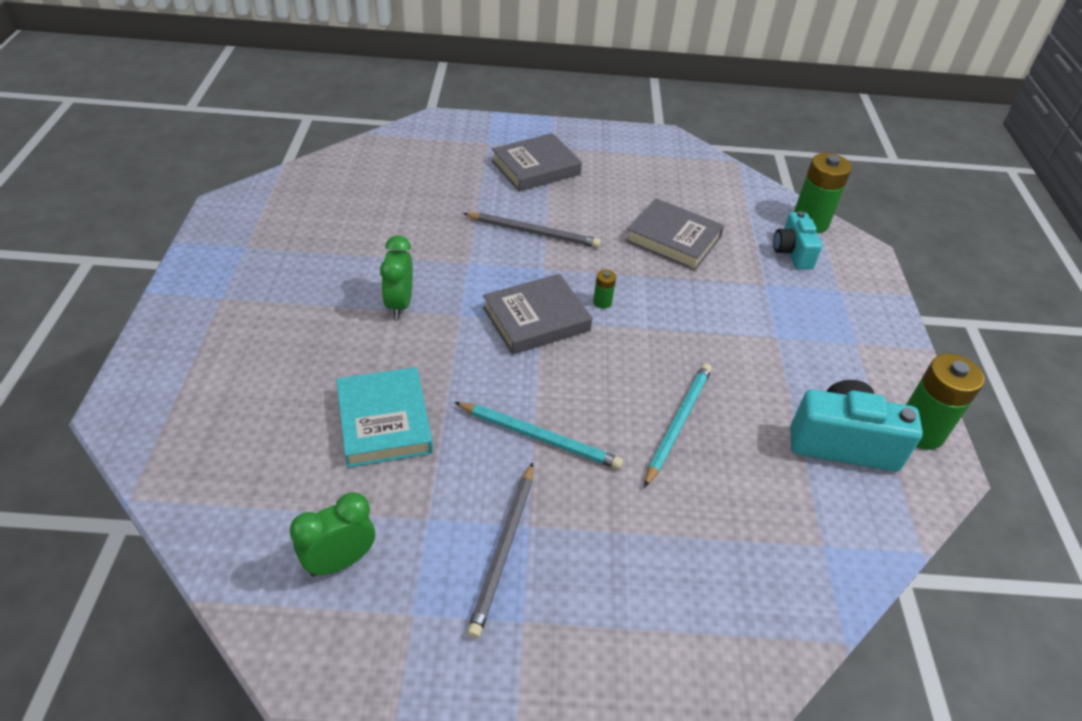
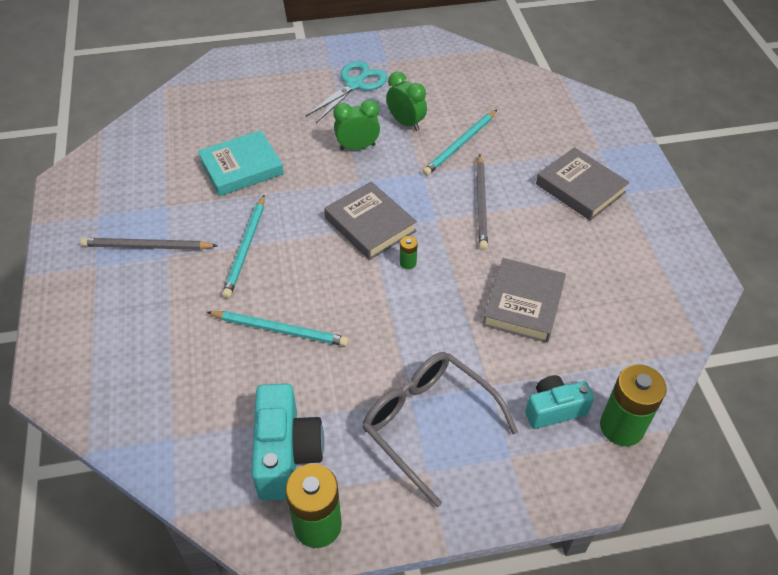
camera: 80 degrees right, 5 degrees up
green clock [290,492,375,576] -> green clock moved to [386,72,427,131]
none -> turquoise scissors [305,61,387,123]
none -> grey glasses [362,352,518,507]
none -> turquoise pencil [423,110,497,176]

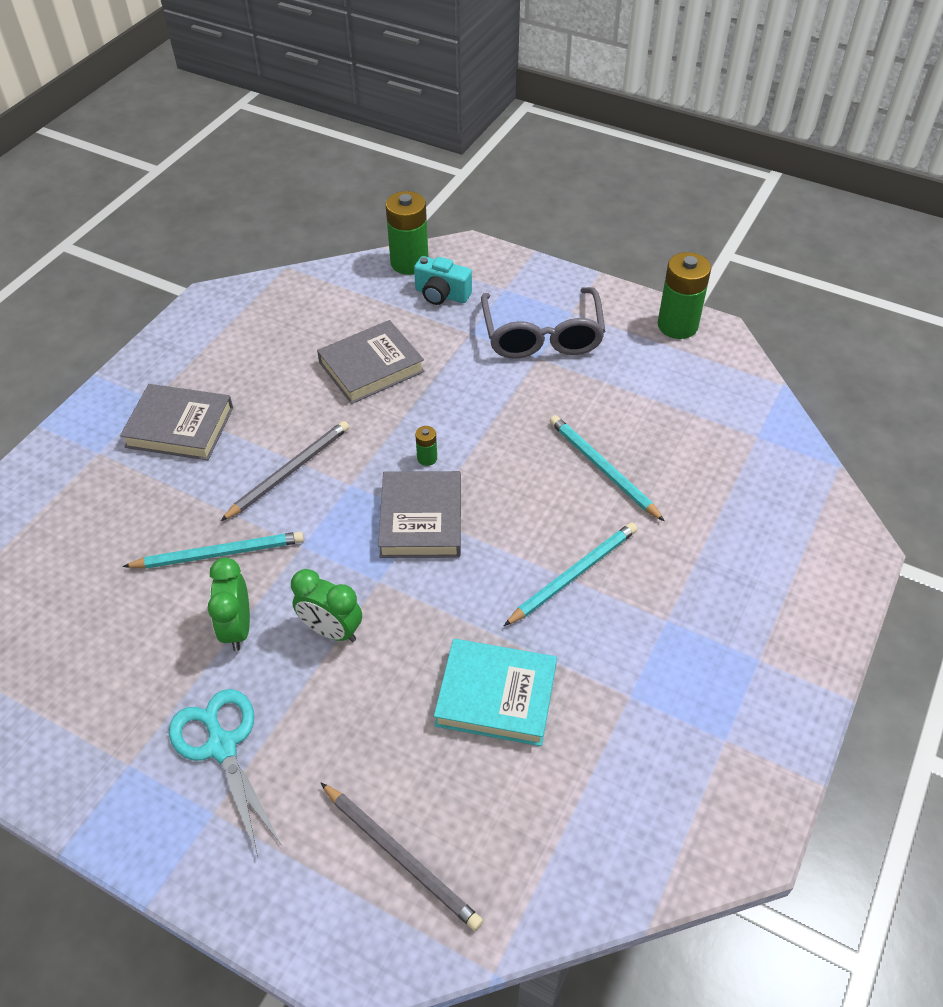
camera: 140 degrees left, 0 degrees up
grey pencil [80,238,218,250] -> grey pencil moved to [321,783,483,931]
turquoise camera [251,383,324,501] -> none
turquoise scissors [305,61,387,123] -> turquoise scissors turned 75 degrees clockwise [169,689,282,857]
grey book [536,147,630,221] -> grey book turned 75 degrees counterclockwise [120,384,233,460]

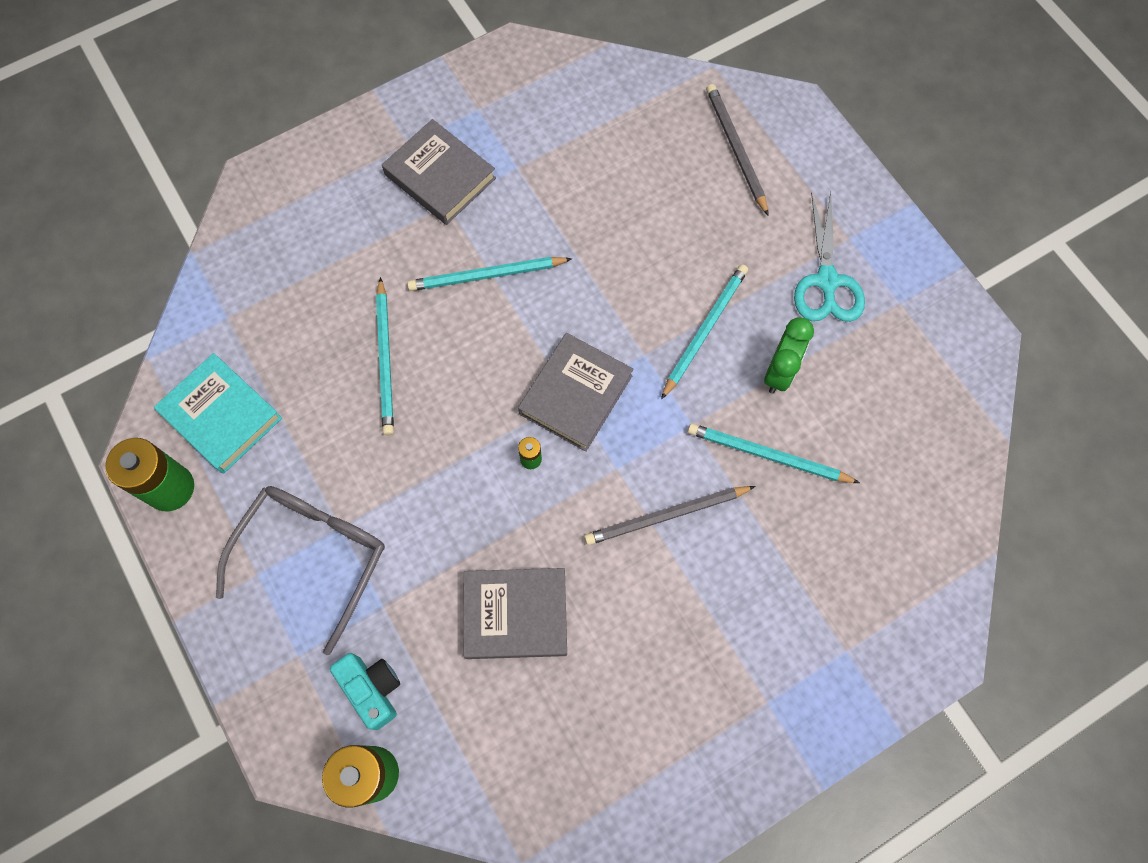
camera: 150 degrees left, 20 degrees up
grey book [120,384,233,460] -> grey book moved to [382,119,496,225]
green clock [291,569,362,642] -> turquoise pencil [661,264,748,400]
turquoise book [434,639,557,746] -> turquoise book moved to [154,353,282,474]

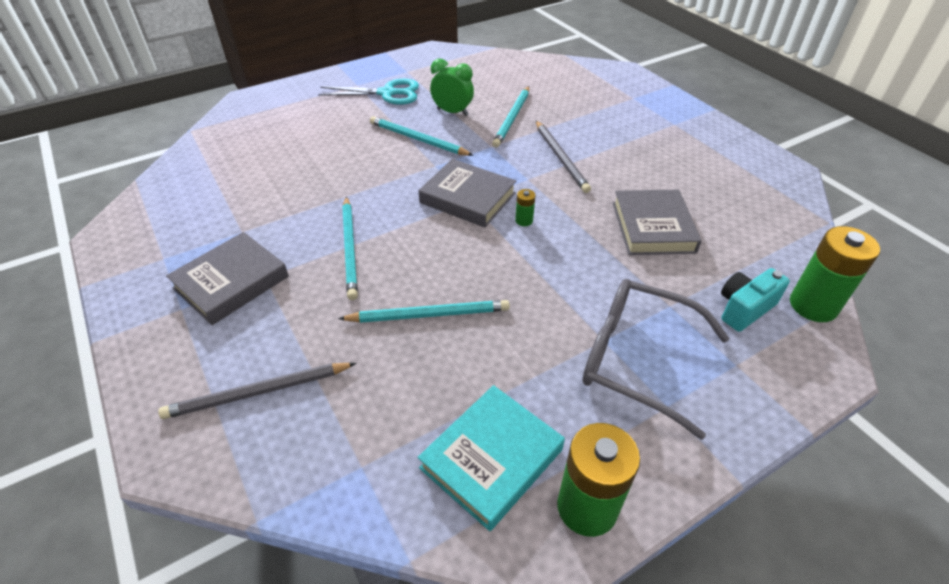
camera: 90 degrees left, 25 degrees down
grey pencil [706,84,769,216] -> grey pencil moved to [158,363,356,419]

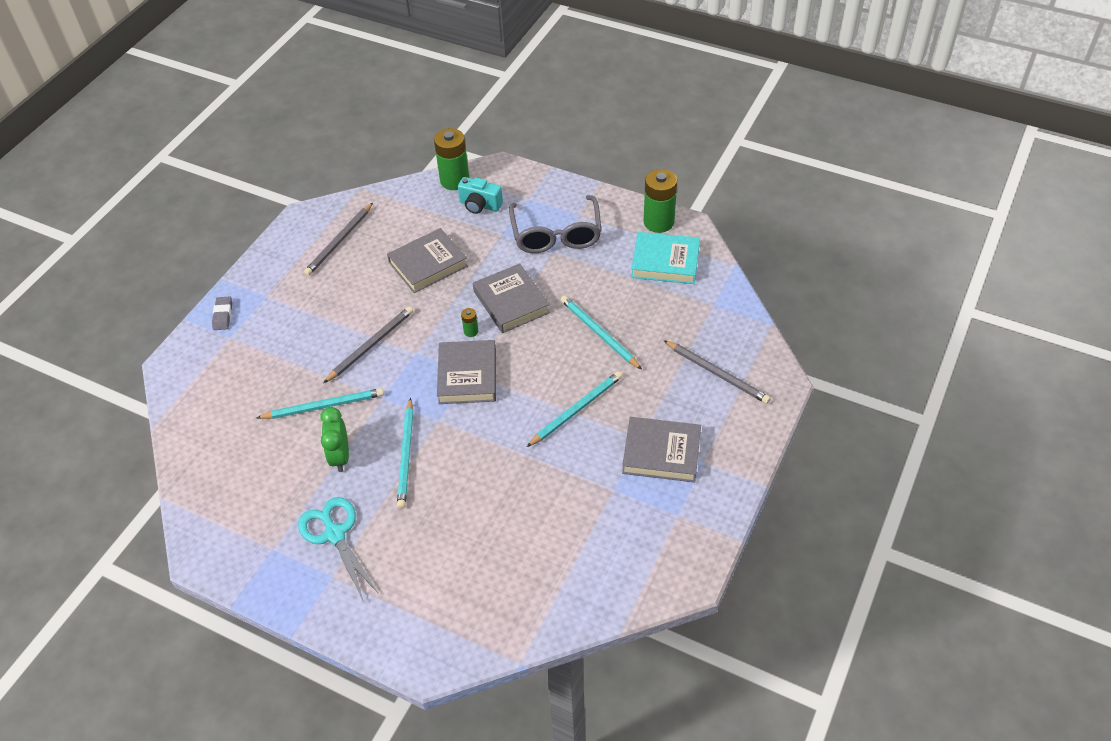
camera: 120 degrees left, 5 degrees up
none -> grey eraser [212,297,232,330]
none -> grey pencil [304,203,373,276]
none -> grey book [473,263,550,333]

